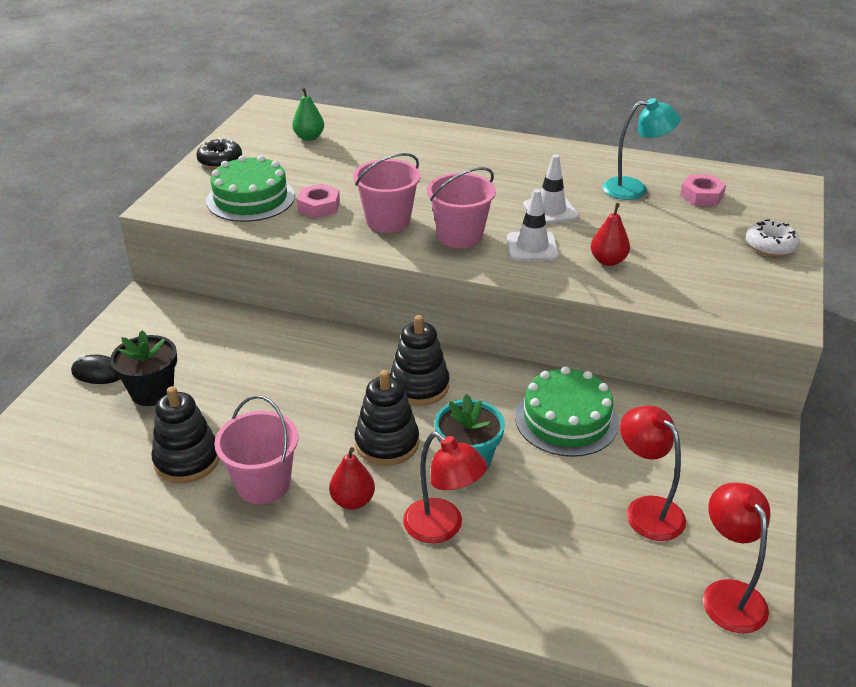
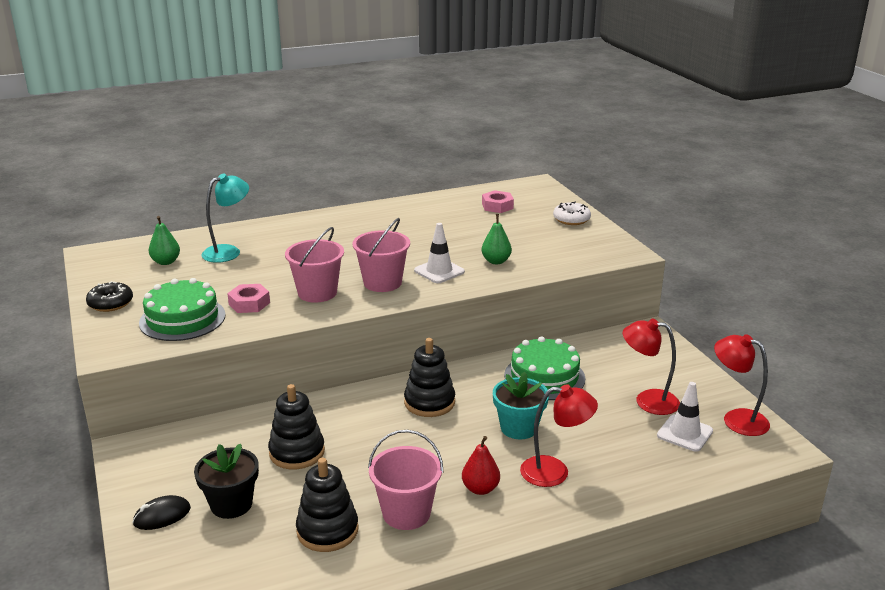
camera: 40 degrees left, 10 degrees down
black stacking toy [354,370,419,466] -> black stacking toy moved to [268,384,325,469]
white traffic cone [523,154,579,224] -> white traffic cone moved to [657,382,713,452]
red pear [591,203,630,266] -> green pear [481,214,512,264]
turquoise lamp [602,98,681,200] -> turquoise lamp moved to [201,173,249,263]

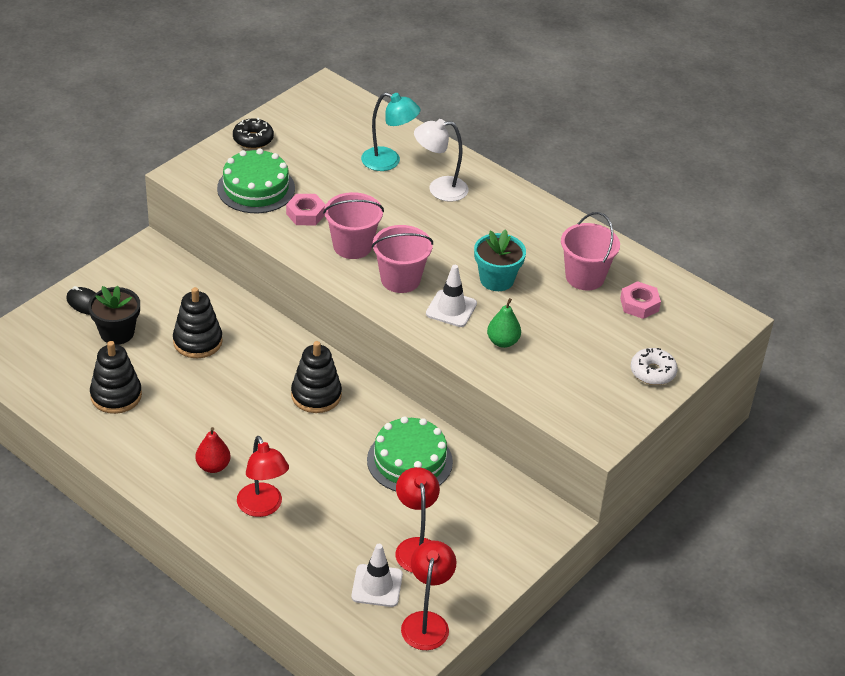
camera: 60 degrees right, 15 degrees up
green pear [149,216,180,265] -> none
pink bucket [368,430,444,530] -> pink bucket moved to [561,212,620,290]
turquoise flower pot [493,372,549,439] -> turquoise flower pot moved to [474,229,526,291]
none -> white lamp [414,119,469,202]

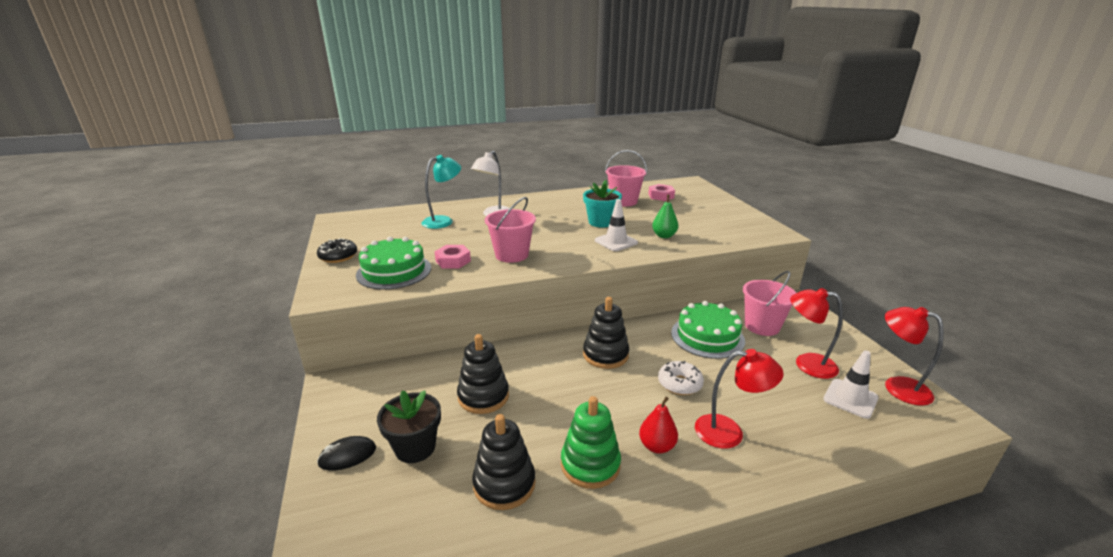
camera: 55 degrees left, 15 degrees down
pink bucket [372,225,433,293] -> pink bucket moved to [743,271,796,336]
white donut [631,348,678,385] -> white donut moved to [658,361,704,395]
none -> green stacking toy [561,396,621,489]

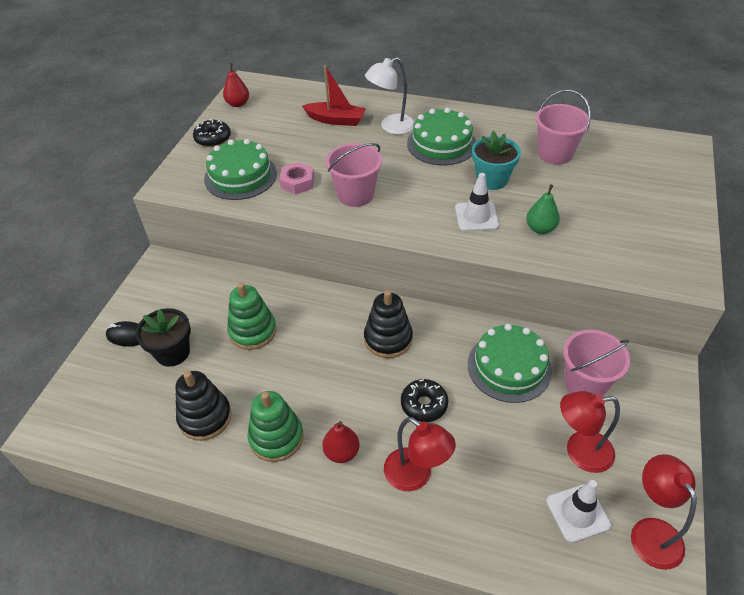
camera: 35 degrees right, 20 degrees up
turquoise lamp [422,155,461,229] -> red boat [302,65,366,126]
black stacking toy [457,334,509,414] -> green stacking toy [227,283,276,350]
pink nut [648,184,675,201] -> none
white donut [658,361,704,395] -> black donut [401,379,448,422]
red lamp [790,288,843,379] -> red lamp turned 60 degrees counterclockwise [560,391,620,473]
none -> red pear [223,63,249,107]
none -> green cake [407,108,476,165]

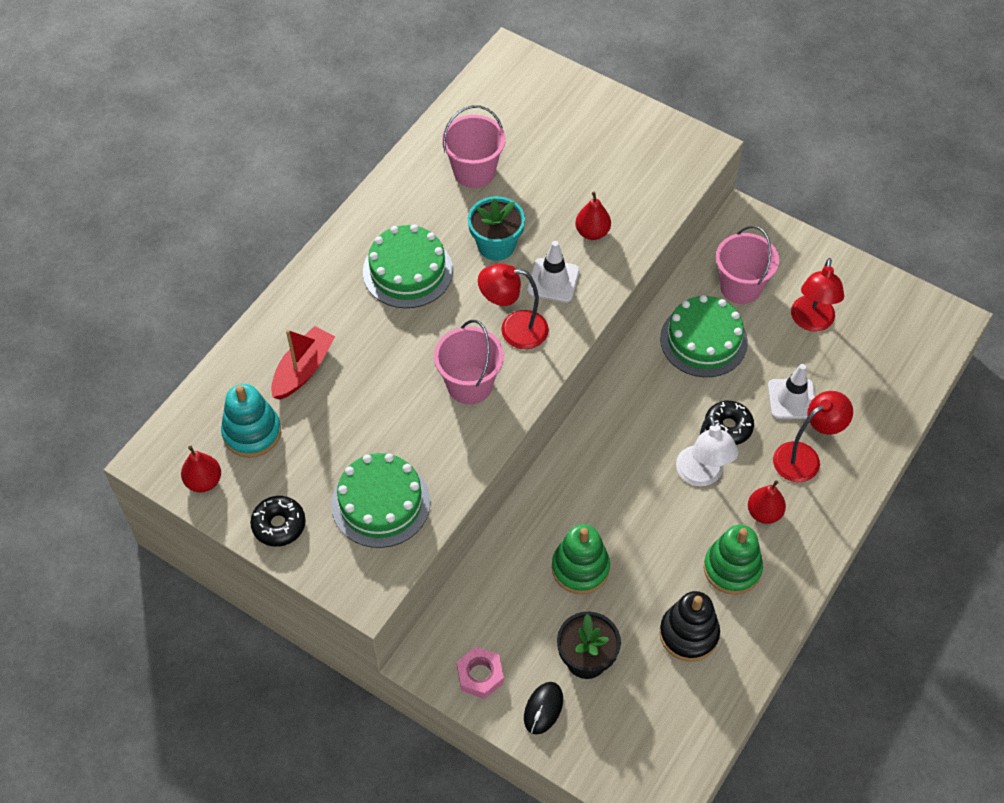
camera: 75 degrees left, 10 degrees up
pink nut [279,162,314,195] -> pink nut moved to [457,647,504,699]
black stacking toy [364,290,413,358] -> none
white lamp [365,57,415,135] -> white lamp moved to [676,415,738,486]
green pear [526,185,560,234] -> red pear [575,192,611,240]
white traffic cone [546,480,611,543] -> white traffic cone moved to [768,364,815,419]
red lamp [631,454,697,570] -> red lamp moved to [478,264,549,349]
none -> turquoise stacking toy [221,384,281,458]

